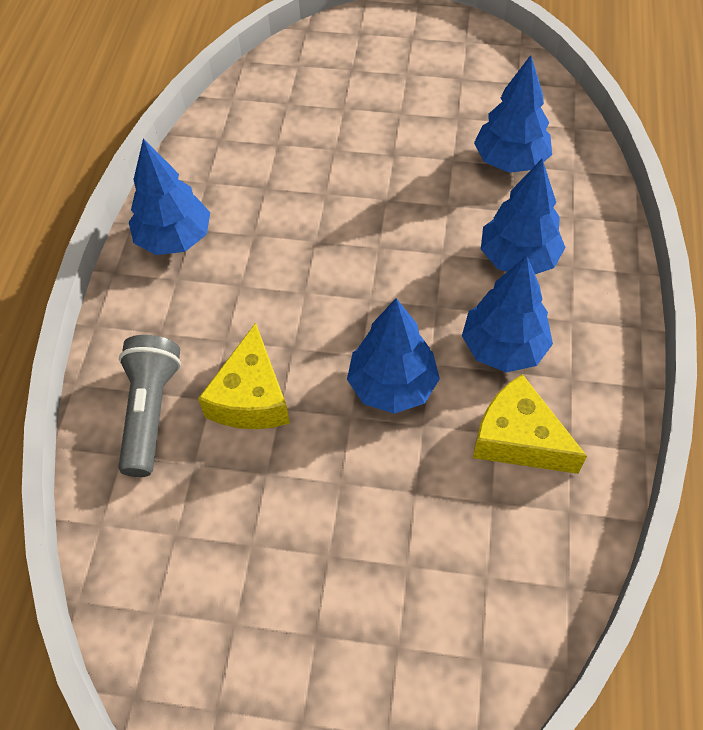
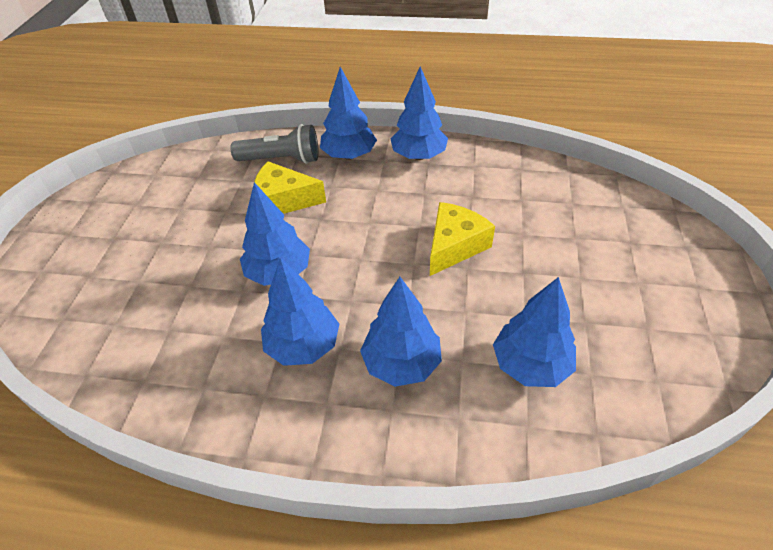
camera: 90 degrees right, 10 degrees down
yellow cheese [473,374,587,474] -> yellow cheese moved to [430,202,495,276]
none -> blue tree [320,67,377,160]

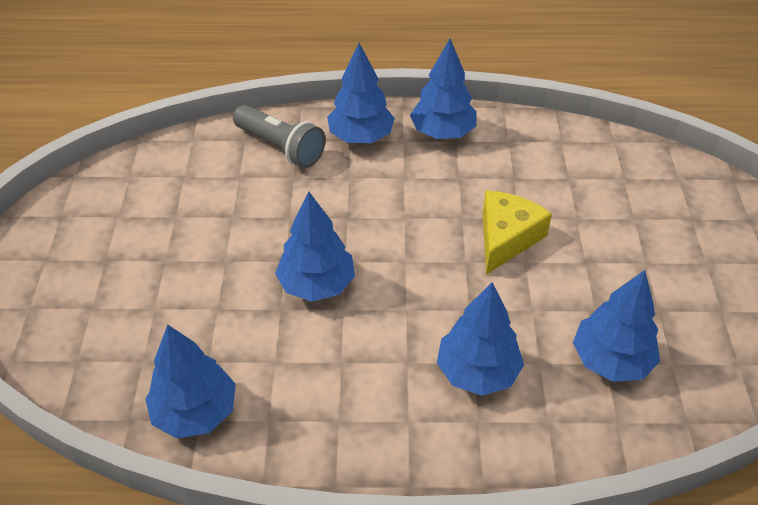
camera: 10 degrees left, 0 degrees up
grey flashlight [230,124,319,164] -> grey flashlight turned 45 degrees clockwise [233,105,326,168]
yellow cheese [253,161,326,214] -> none
blue tree [261,258,339,366] -> blue tree moved to [145,324,236,439]

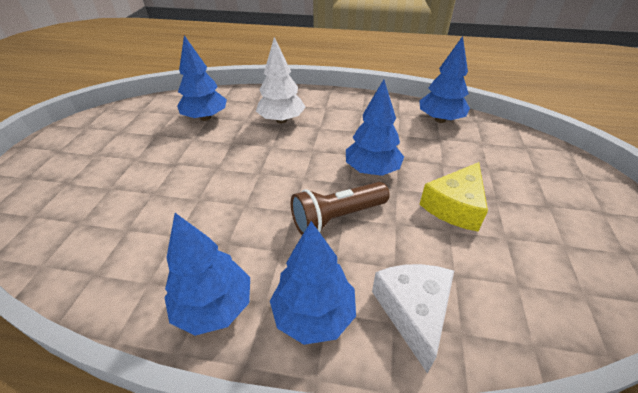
camera: 170 degrees left, 5 degrees down
grey flashlight [233,105,326,168] -> white cheese [372,264,454,373]
blue tree [437,283,524,396] -> white tree [256,37,306,123]
yellow cheese [483,190,552,275] -> yellow cheese moved to [419,162,488,231]
none -> brown flashlight [291,182,390,235]

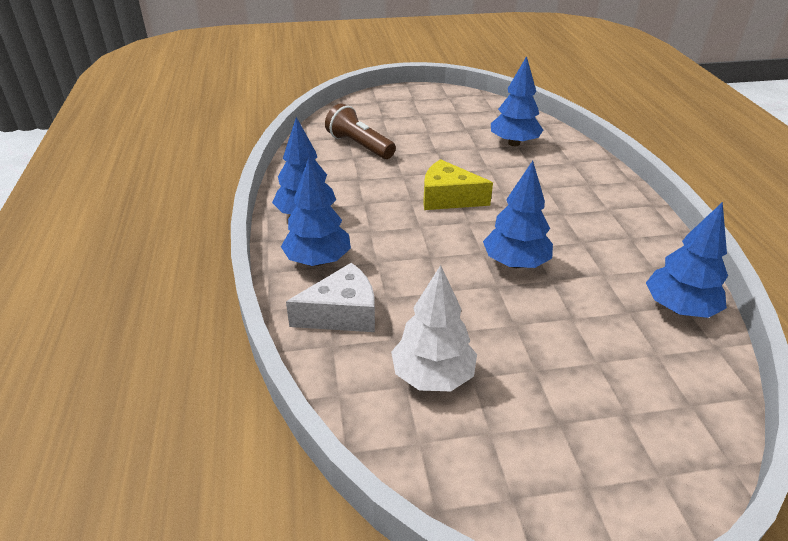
camera: 70 degrees right, 5 degrees down
white tree [256,37,306,123] -> white tree moved to [391,265,477,391]
brown flashlight [291,182,390,235] -> brown flashlight moved to [325,103,396,159]
yellow cheese [419,162,488,231] -> yellow cheese moved to [423,159,493,210]

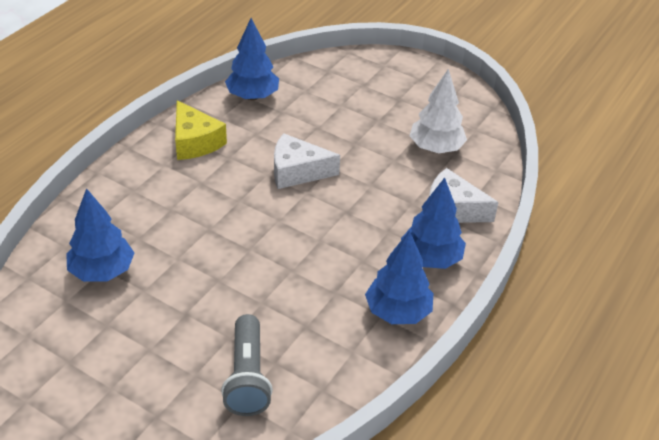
camera: 140 degrees left, 5 degrees up
brown flashlight [325,103,396,159] -> grey flashlight [221,314,273,416]
yellow cheese [423,159,493,210] -> yellow cheese moved to [175,100,227,160]
blue tree [483,161,553,268] -> white cheese [274,133,340,189]

